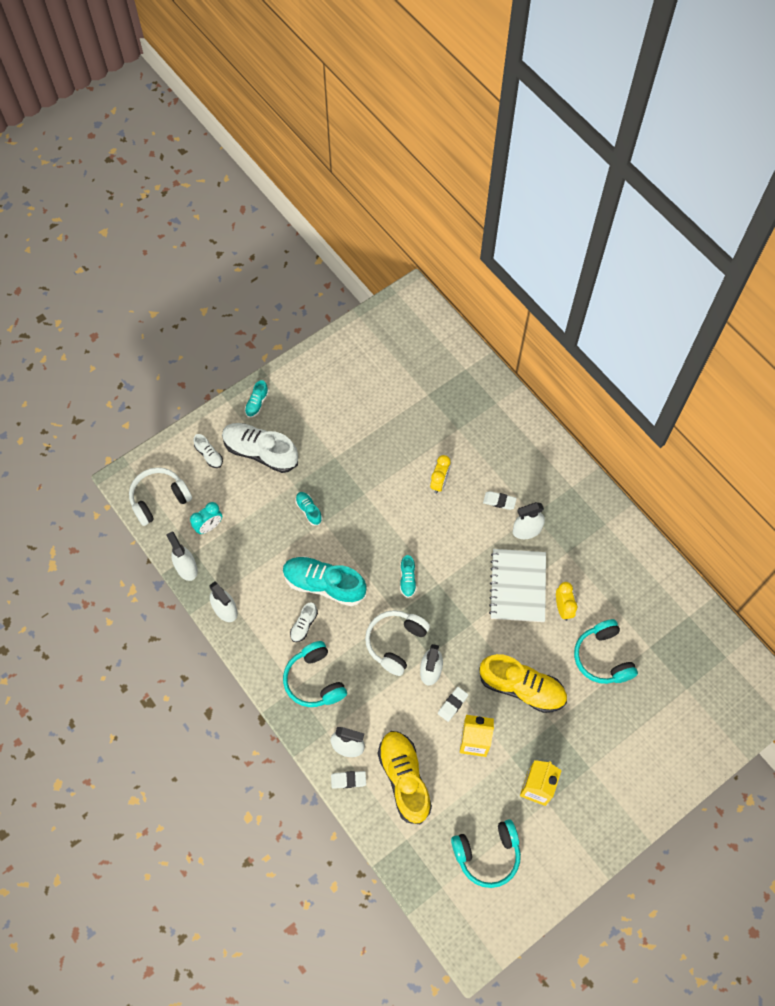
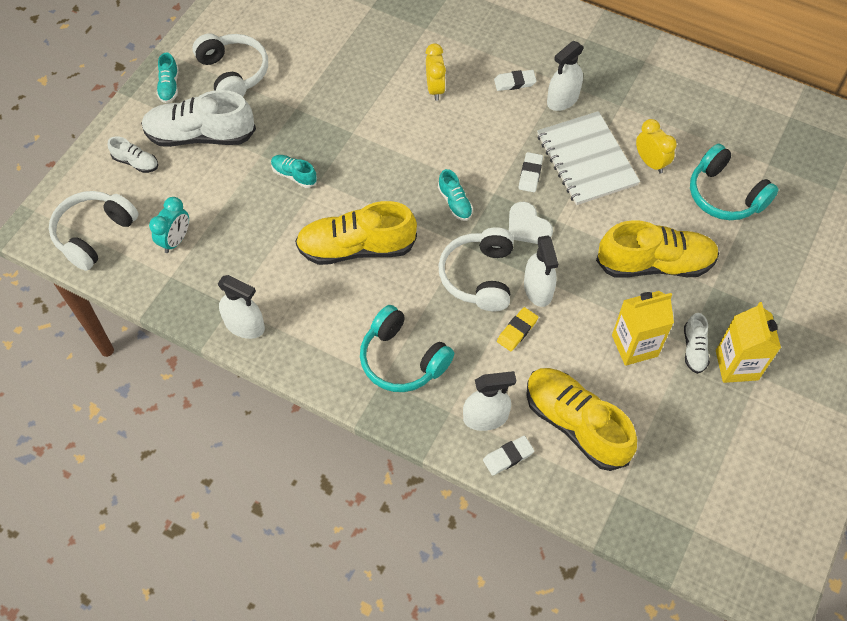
camera: 25 degrees left, 5 degrees down
white spray bottle [166,532,198,581] -> none
turquoise shoe [283,556,367,606] -> yellow shoe [295,201,417,265]
white shoe [290,602,318,642] -> white shoe moved to [684,313,710,374]
white eraser [438,687,468,722] -> white eraser moved to [518,152,543,192]
turquoise headphones [451,819,521,888] -> none
none -> white headphones [193,33,268,97]
none -> yellow eraser [497,307,538,351]
none -> white heart [509,202,553,244]

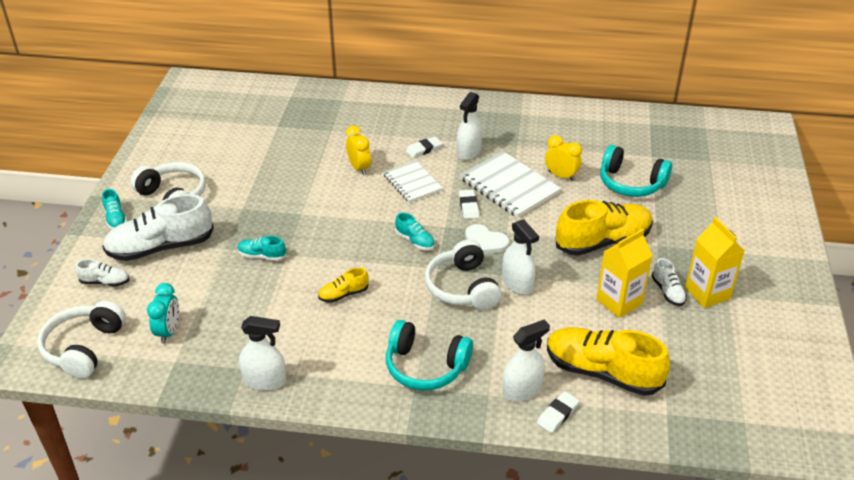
camera: 20 degrees left, 20 degrees down
yellow shoe [295,201,417,265] -> yellow shoe [318,268,369,303], size x0.47
yellow eraser [497,307,538,351] -> none
none -> white notebook [383,161,442,203]

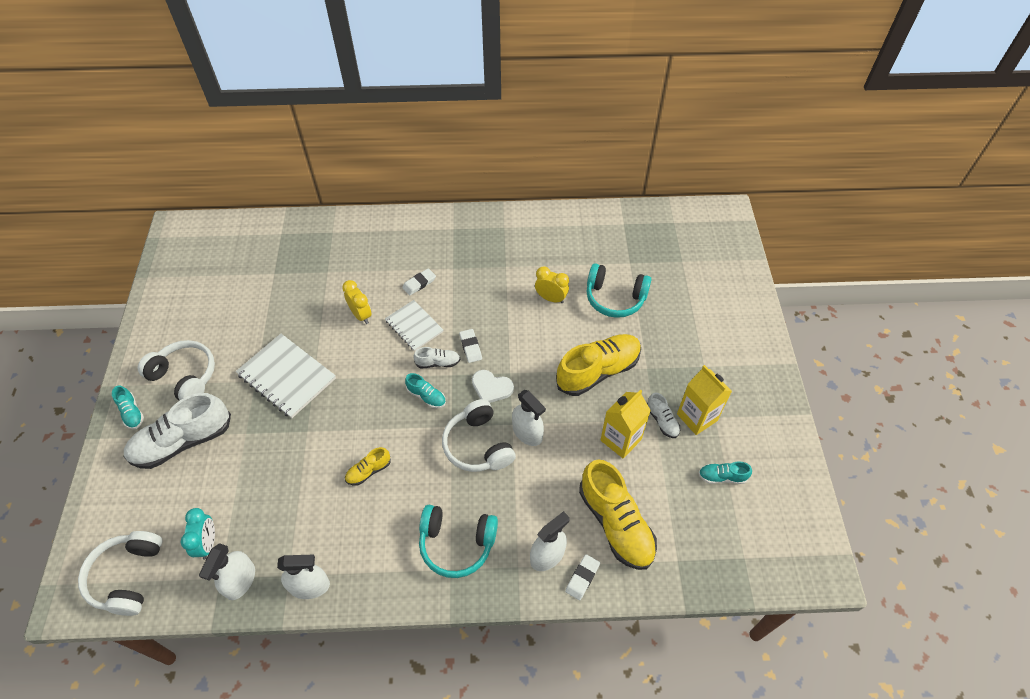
camera: 10 degrees left, 15 degrees up
white shoe [75,259,129,287] -> white shoe moved to [413,347,460,368]
turquoise shoe [237,236,286,261] -> turquoise shoe moved to [698,461,752,484]
white spray bottle [457,92,483,160] -> white spray bottle moved to [199,543,255,600]
white notebook [460,151,561,218] -> white notebook moved to [236,334,336,418]
yellow shoe [547,327,670,396] -> yellow shoe turned 135 degrees counterclockwise [579,459,657,570]

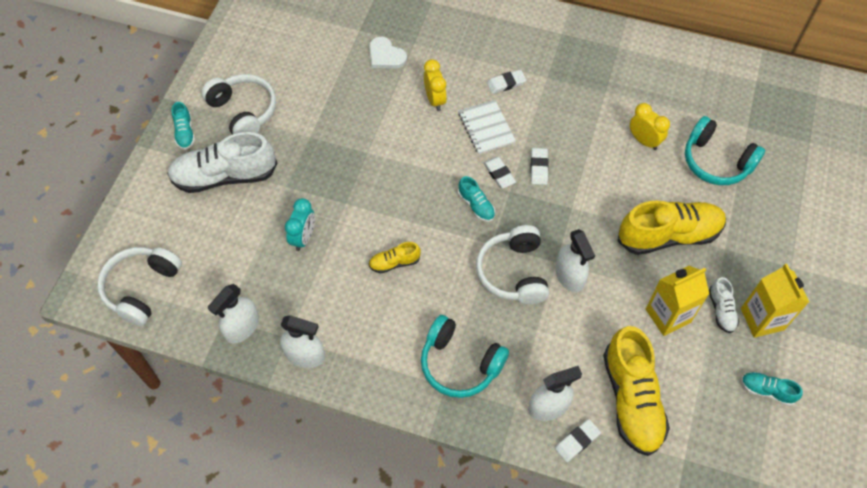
camera: 20 degrees right, 5 degrees up
turquoise clock [181,508,215,560] -> turquoise clock moved to [285,198,315,251]
white notebook [236,334,336,418] -> none
white shoe [413,347,460,368] -> white eraser [483,157,516,189]
white heart [472,370,514,403] -> white heart moved to [369,37,407,68]

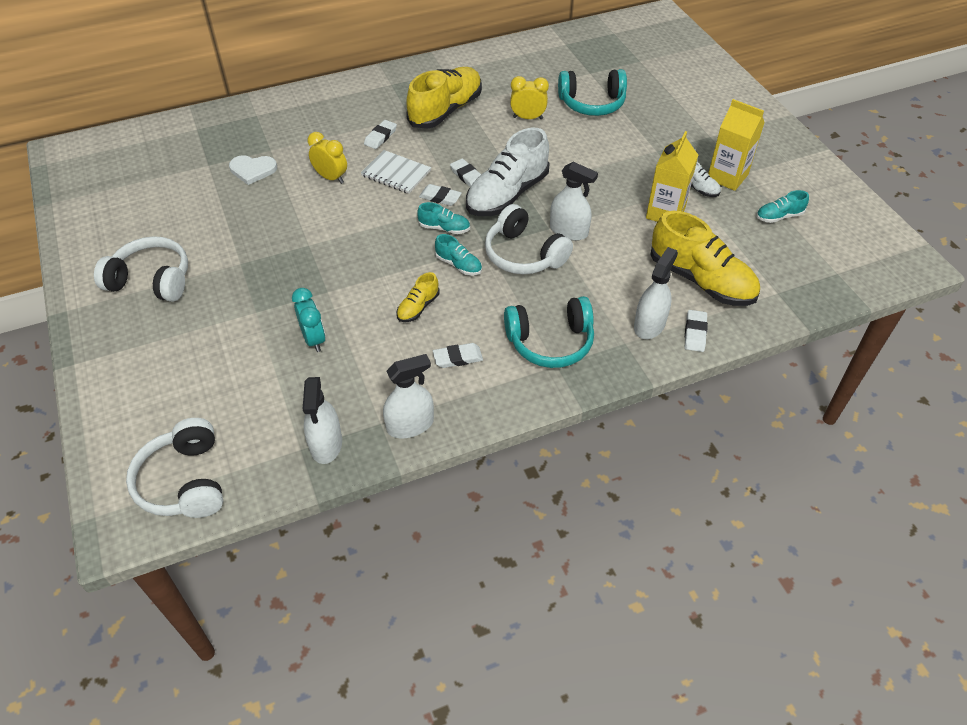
camera: 40 degrees left, 10 degrees down
white shoe [167,132,277,193] -> white shoe moved to [466,128,550,216]
turquoise shoe [172,102,195,150] -> turquoise shoe moved to [435,234,482,276]
yellow shoe [618,200,726,255] -> yellow shoe moved to [406,67,482,129]
none -> white eraser [433,343,483,368]

